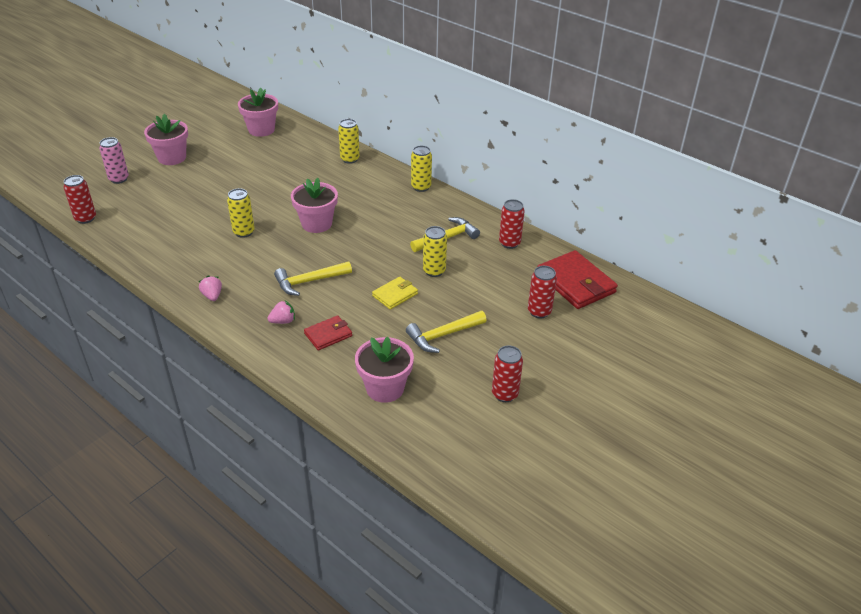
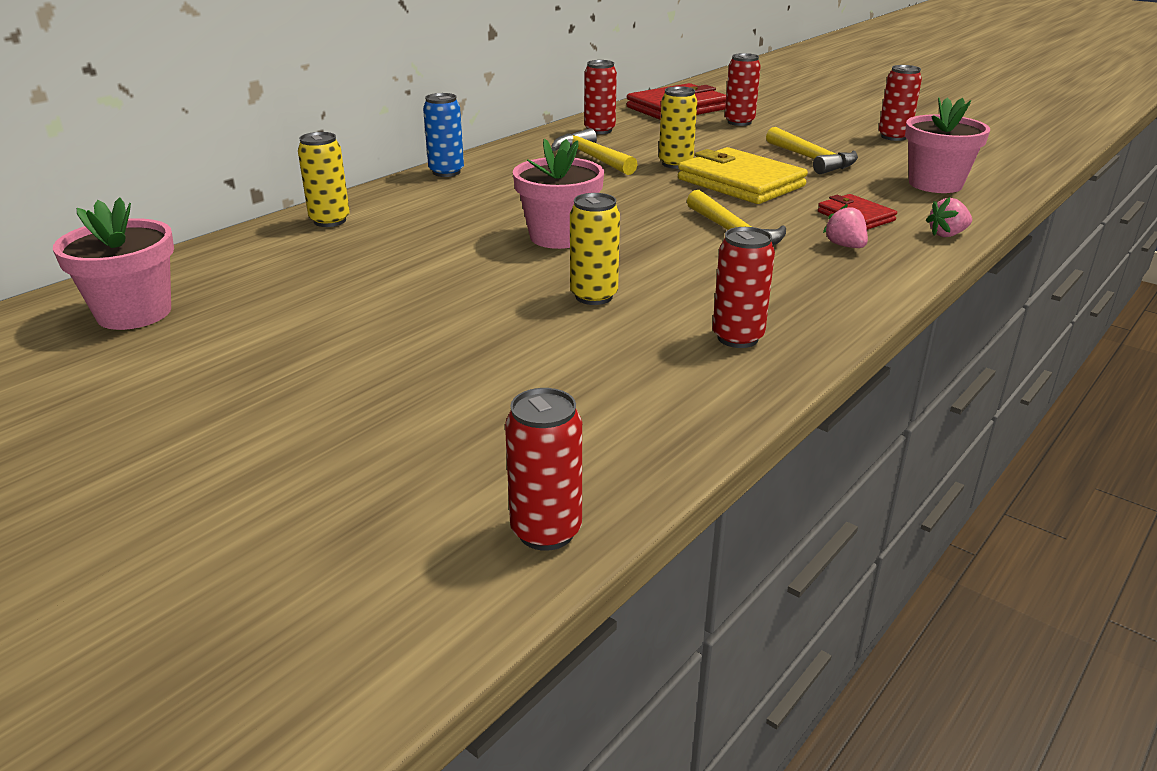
camera: 90 degrees left, 10 degrees down
pink can [99,137,129,184] -> none
pink flower pot [144,114,188,165] -> none
pink strawberry [198,276,222,301] -> pink strawberry moved to [926,197,972,237]
yellow wallet [372,277,418,309] -> yellow wallet [678,147,808,204], size x1.82
yellow can [411,145,432,192] -> blue can [423,93,464,177]
none -> red can [713,227,775,348]

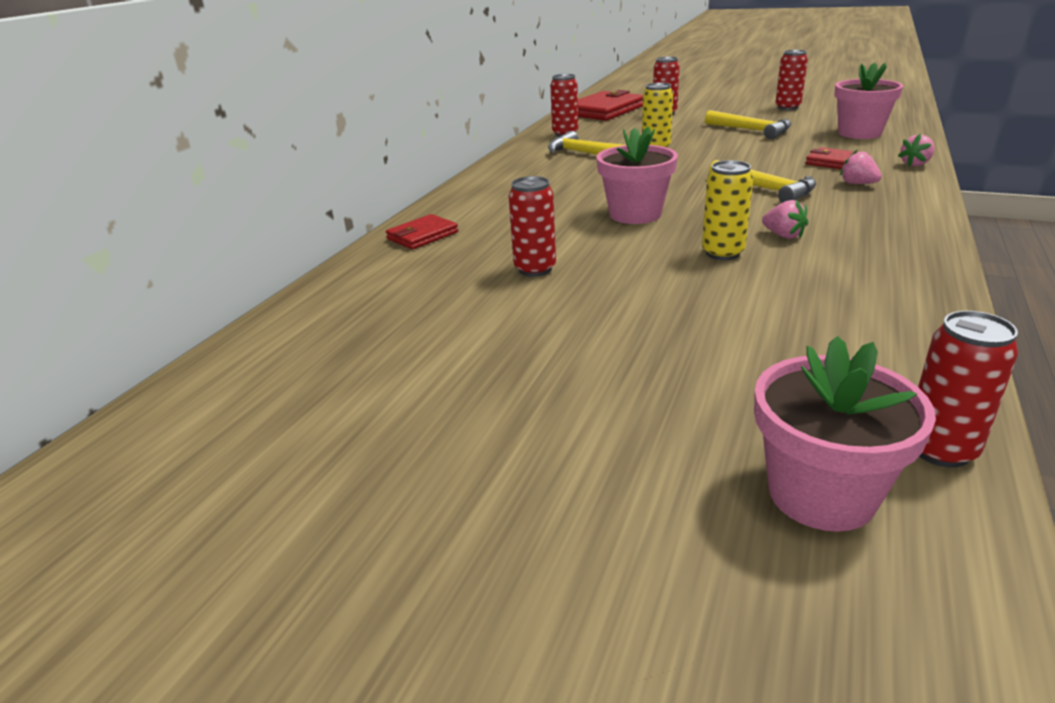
camera: 15 degrees left, 0 degrees up
pink flower pot [53,197,174,330] -> pink flower pot moved to [754,336,936,532]
yellow can [298,132,350,227] -> red wallet [386,214,458,250]
blue can [423,93,464,177] -> none
yellow wallet [678,147,808,204] -> none
red can [713,227,775,348] -> red can moved to [509,176,556,277]
none -> pink strawberry [762,200,808,239]

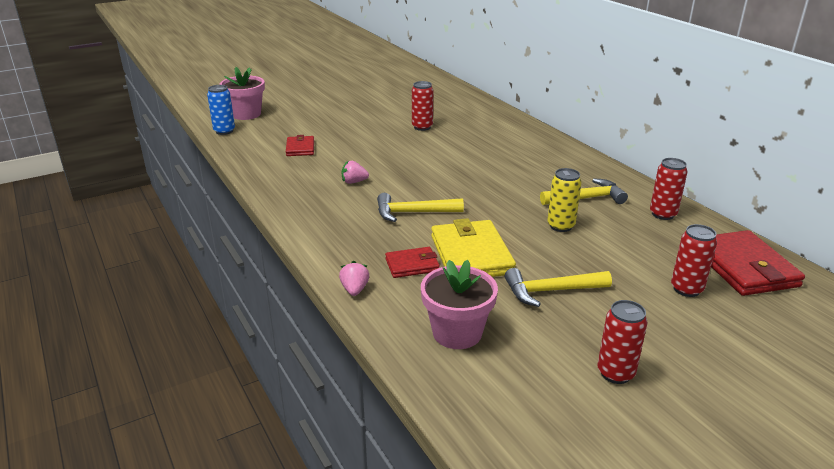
camera: 125 degrees right, 0 degrees up
red wallet [386,214,458,250] -> red wallet moved to [286,135,314,156]
pink flower pot [596,127,678,224] -> none
yellow can [702,160,753,260] -> none
pink strawberry [840,150,882,184] -> none
red can [918,311,1019,468] -> blue can [207,85,235,135]
none -> yellow wallet [431,218,516,277]

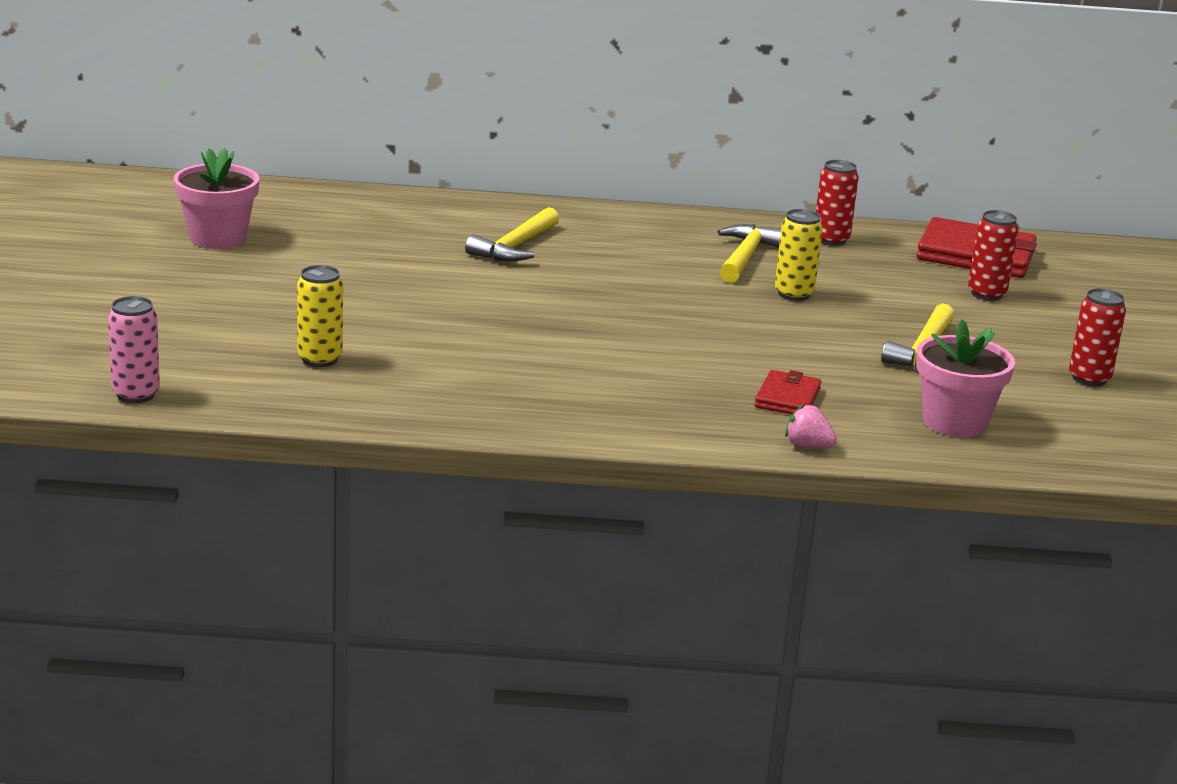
camera: 60 degrees left, 5 degrees down
blue can [207,85,235,135] -> pink can [108,296,160,403]
pink flower pot [220,67,265,120] -> pink flower pot moved to [174,147,260,249]
red wallet [286,135,314,156] -> yellow can [297,265,343,367]
pink strawberry [341,160,369,184] -> none
yellow hammer [377,193,464,222] -> yellow hammer moved to [465,207,559,262]
red can [412,81,433,131] -> none
yellow wallet [431,218,516,277] -> none

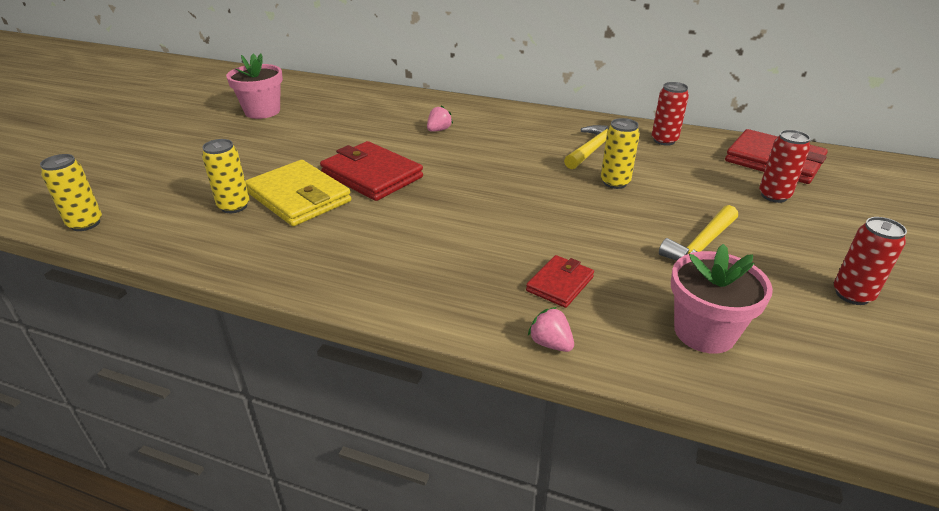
camera: 20 degrees right, 10 degrees up
pink can [108,296,160,403] -> yellow can [40,154,102,231]
yellow hammer [465,207,559,262] -> pink strawberry [427,105,453,132]
none -> yellow wallet [245,160,351,226]
none -> red wallet [320,141,423,201]

